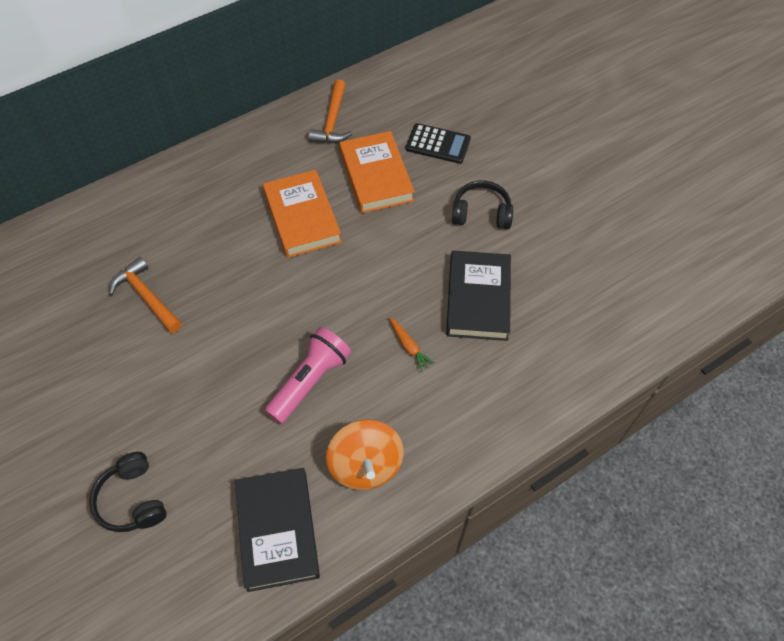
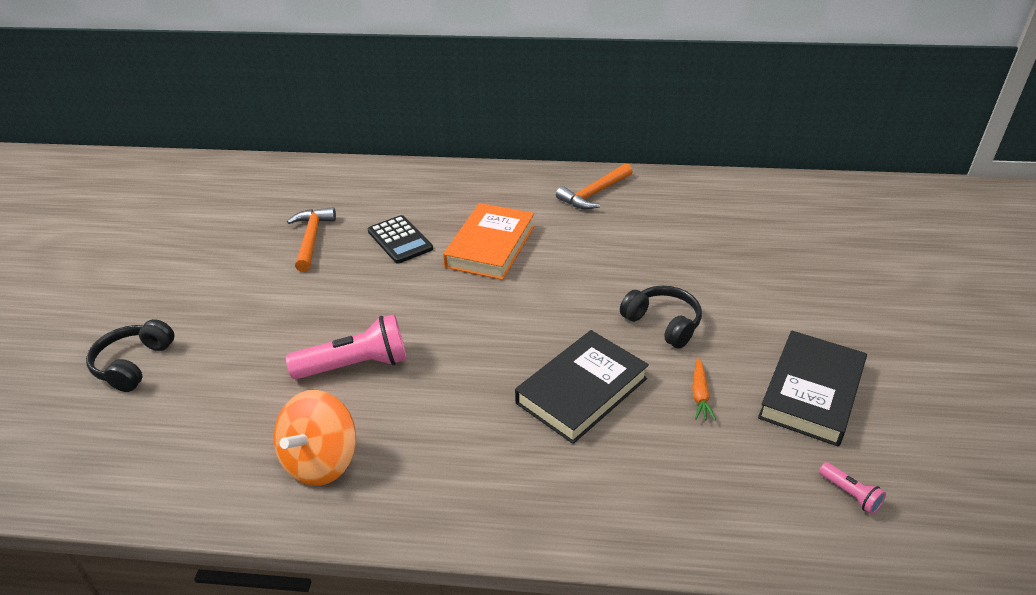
camera: 40 degrees right, 20 degrees down
black book [235,468,320,592] -> black book moved to [758,330,867,447]
orange book [339,131,415,213] -> none
orange carrot [389,317,435,372] -> orange carrot moved to [692,358,716,421]
black calculator [406,123,471,164] -> black calculator moved to [368,215,433,264]
none -> pink flashlight [819,462,886,514]

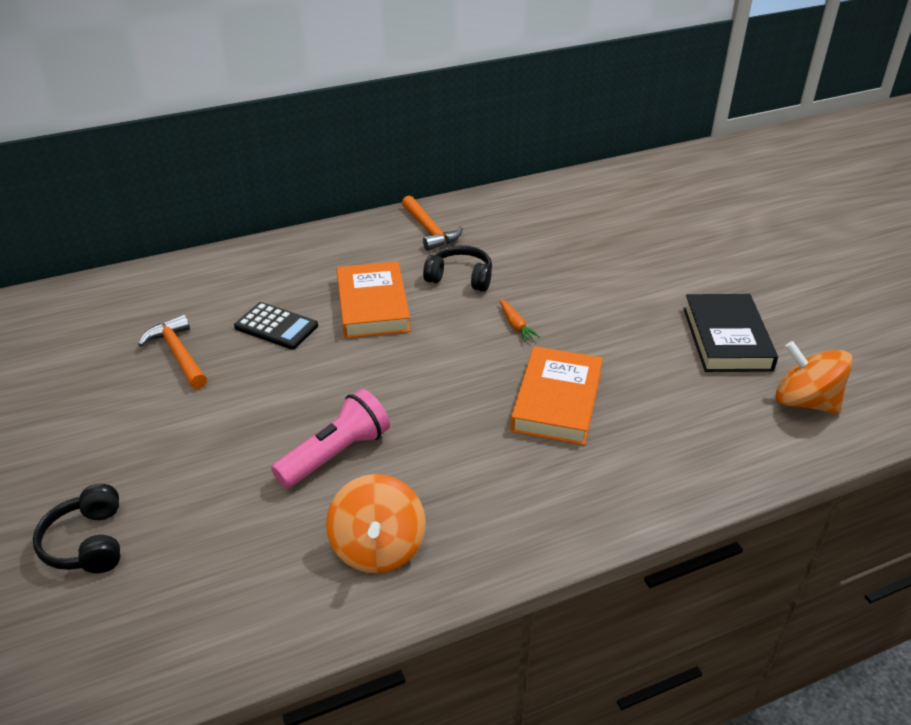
camera: 30 degrees left, 0 degrees up
black book [515,330,649,444] -> orange book [510,346,603,445]
orange hammer [556,163,633,209] -> orange hammer turned 45 degrees counterclockwise [402,195,463,251]
black headphones [620,286,702,349] -> black headphones moved to [423,245,492,292]
orange carrot [692,358,716,421] -> orange carrot moved to [499,299,540,342]
pink flashlight [819,462,886,514] -> orange spinning top [776,341,853,414]

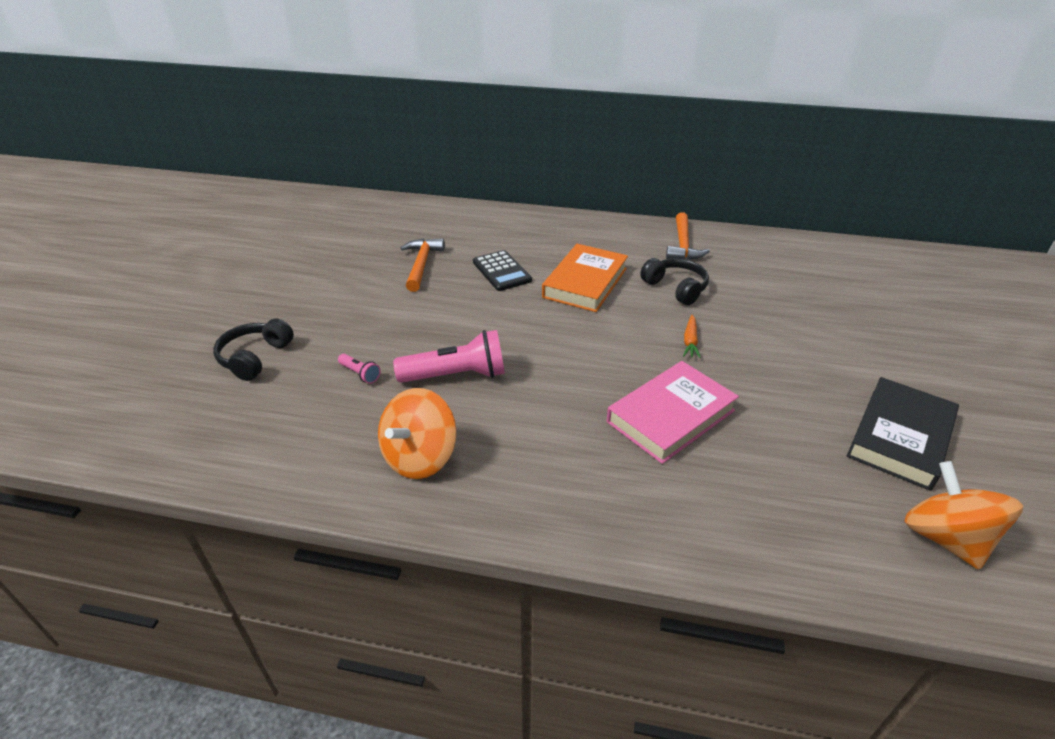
camera: 35 degrees right, 0 degrees up
orange book [510,346,603,445] -> pink book [607,361,739,464]
none -> pink flashlight [338,354,381,384]

